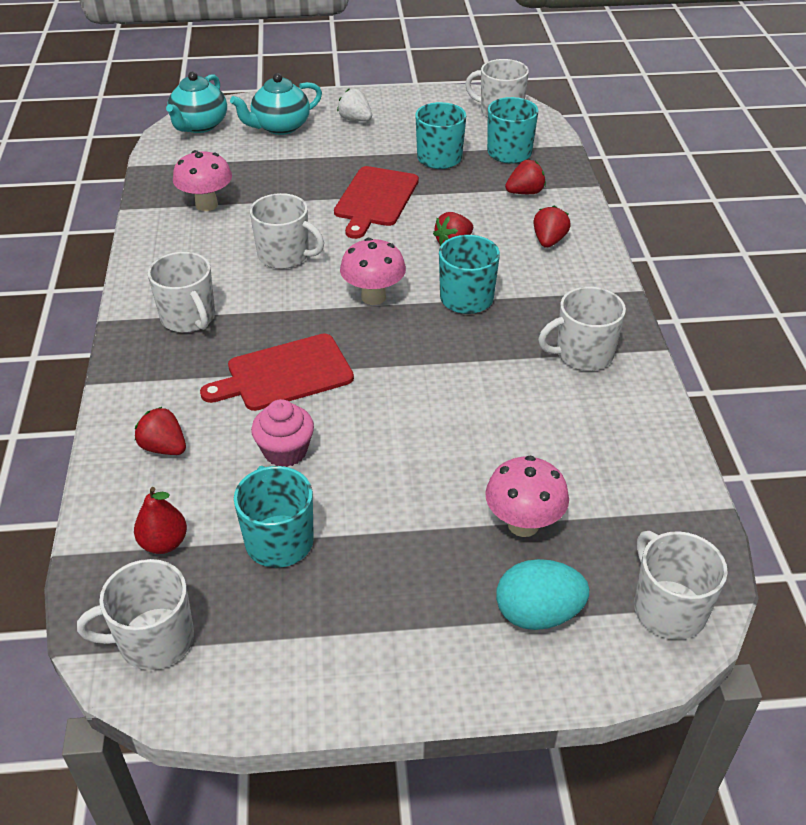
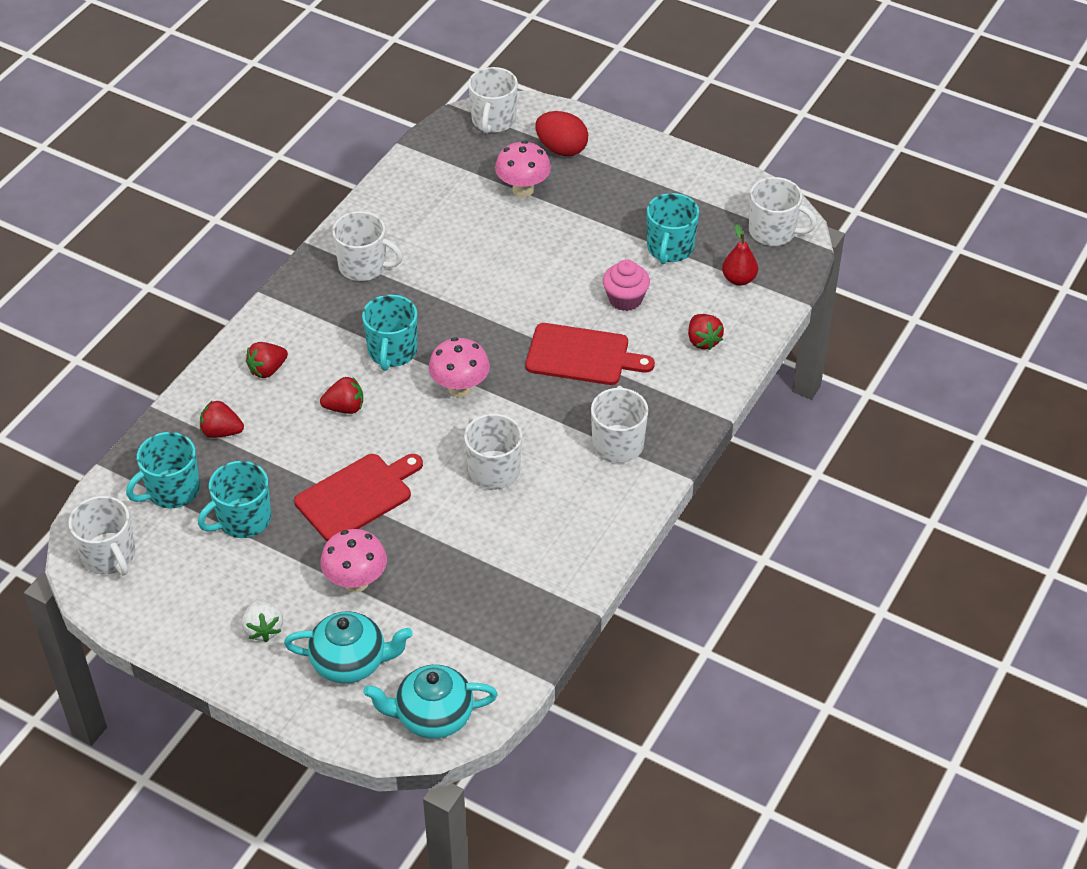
camera: 145 degrees left, 5 degrees up
turquoise teapot [166,71,227,133] -> turquoise teapot turned 150 degrees counterclockwise [363,665,498,739]
pink mushroom [173,150,232,211] -> pink mushroom moved to [320,529,387,592]
turquoise egg [496,559,589,630] -> red egg [535,111,588,156]

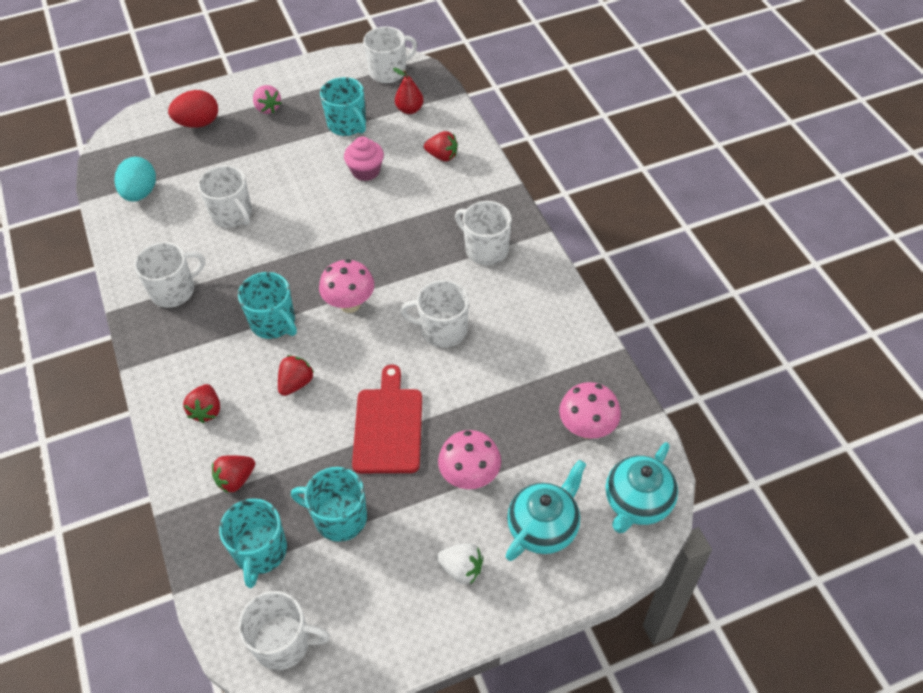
camera: 50 degrees left, 5 degrees up
turquoise mug [198,461,271,538] -> turquoise mug turned 105 degrees clockwise [291,467,367,542]
white mug [468,67,518,134] -> white mug moved to [198,166,252,228]
pink mushroom [495,141,551,198] -> pink mushroom moved to [559,382,621,439]
red cutting board [525,323,655,385] -> none
none -> turquoise egg [115,157,156,202]
none -> pink strawberry [253,85,281,114]

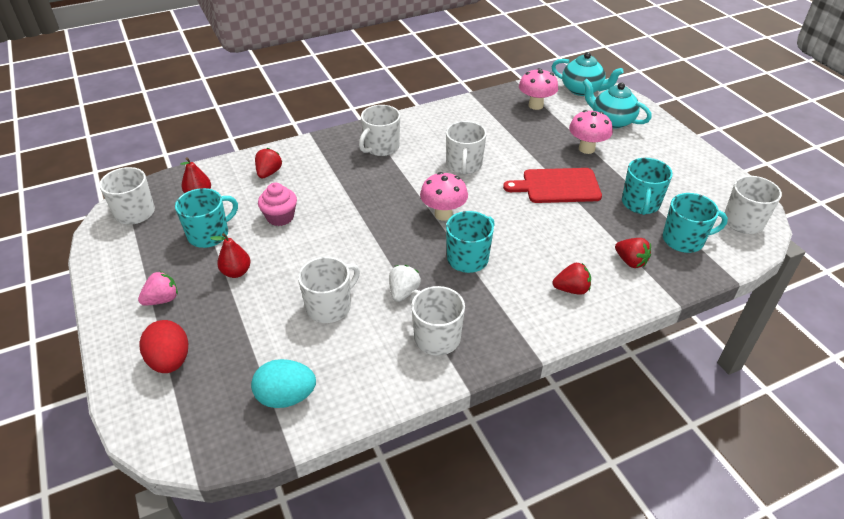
camera: 95 degrees left, 10 degrees down
red strawberry [278,355,314,396] -> none
white strawberry [437,543,483,584] -> white strawberry moved to [389,265,421,302]
none -> red pear [210,233,251,278]

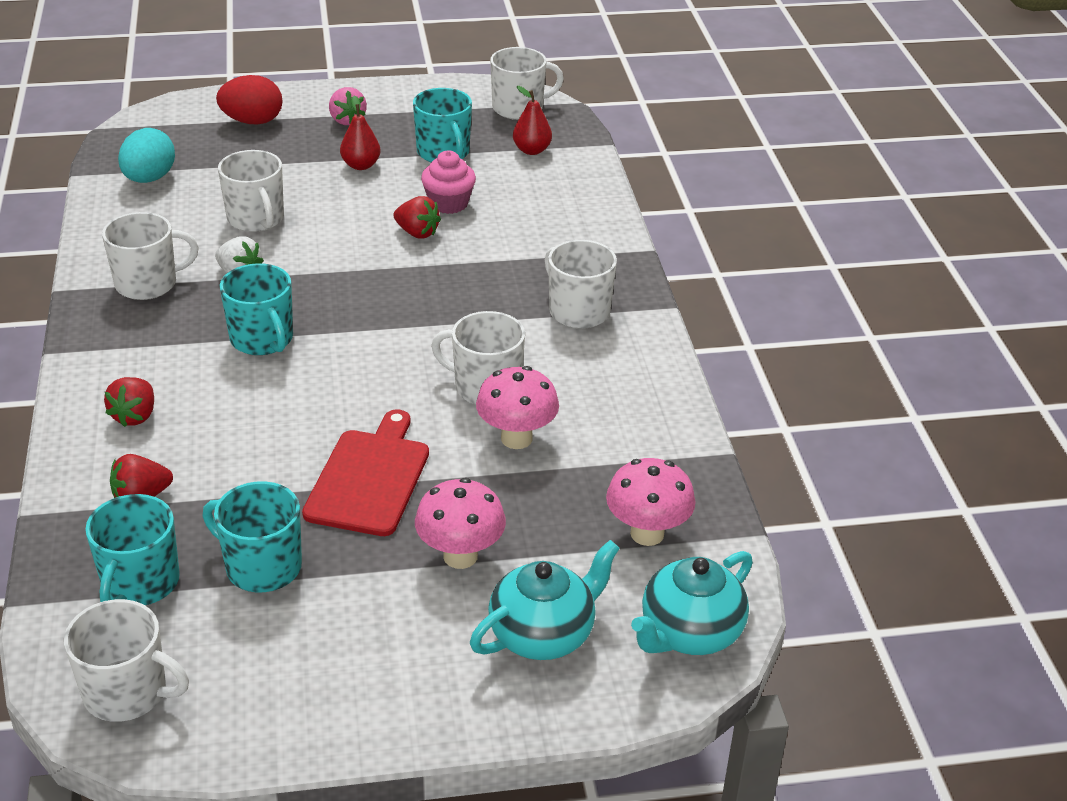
camera: 105 degrees right, 5 degrees down
red strawberry [255,148,282,178] -> red strawberry moved to [393,196,441,239]
pink mushroom [420,172,468,221] -> pink mushroom moved to [476,366,559,449]

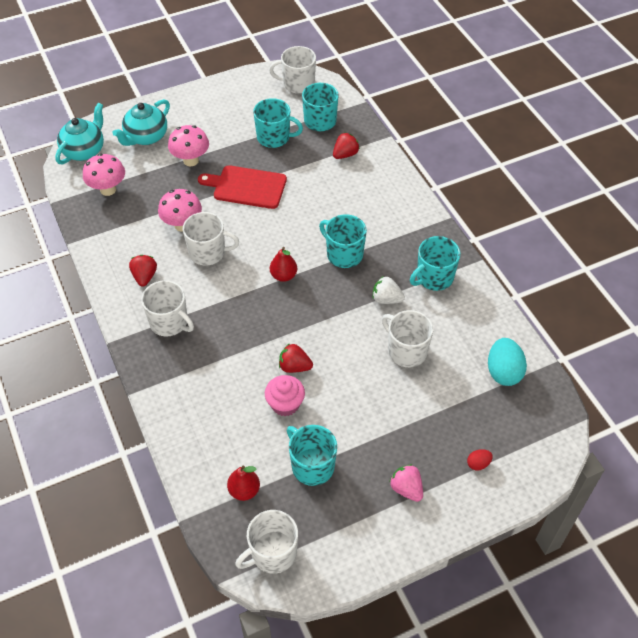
camera: 165 degrees right, 15 degrees up
white mug [102,212,199,300] -> turquoise mug [410,236,460,291]
red strawberry [104,377,154,427] -> red strawberry moved to [129,255,157,287]
red egg [216,75,283,125] -> red egg [467,449,493,471], size x0.49
red cutting board [302,409,429,536] -> red cutting board turned 105 degrees clockwise [198,165,287,209]
red pear [340,95,380,170] -> red pear moved to [270,247,297,282]

